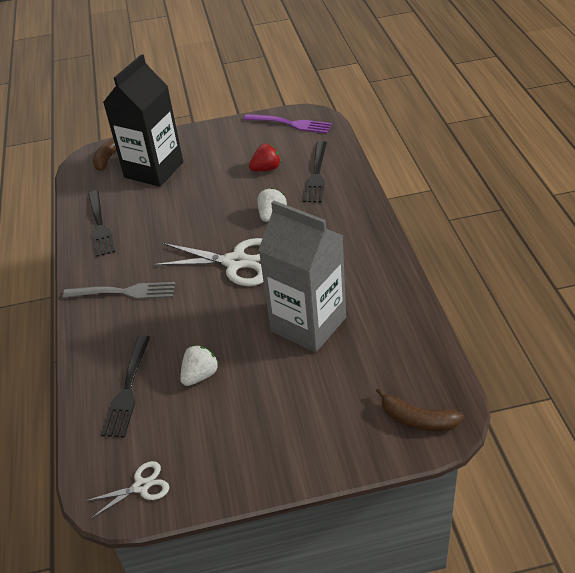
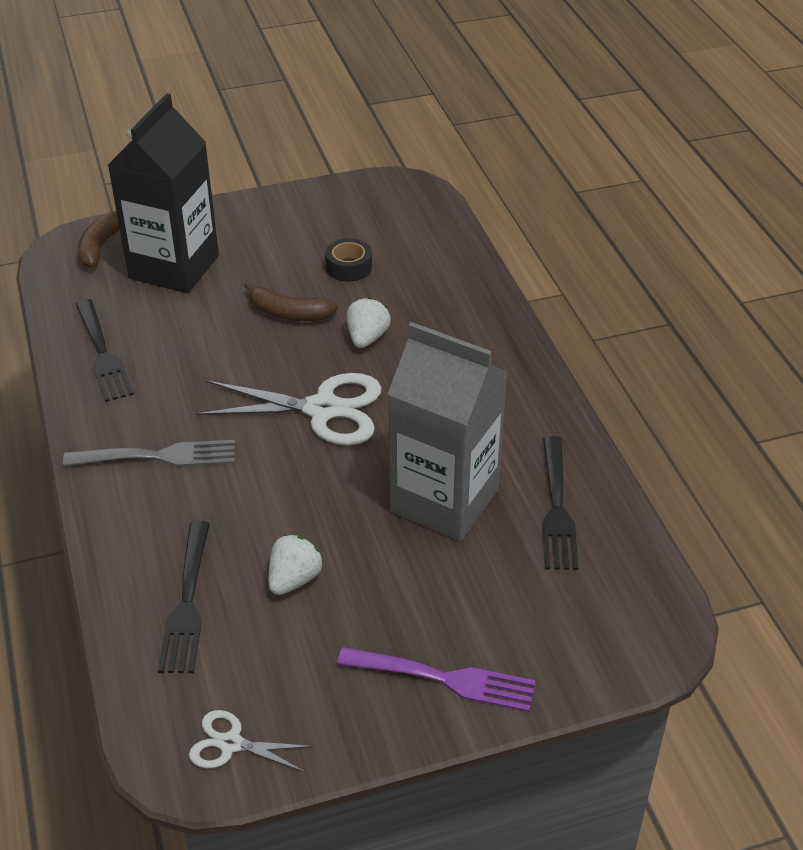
camera: 10 degrees left, 0 degrees up
white scissors [86,461,169,518] -> white scissors turned 135 degrees counterclockwise [189,710,313,772]
purple fork [244,114,332,134] -> purple fork moved to [337,647,536,712]
red strawberry [249,143,281,171] -> black tape [325,238,372,281]
black fork [303,141,327,202] -> black fork moved to [542,436,579,570]
brown banana [376,387,464,431] -> brown banana moved to [244,282,338,321]

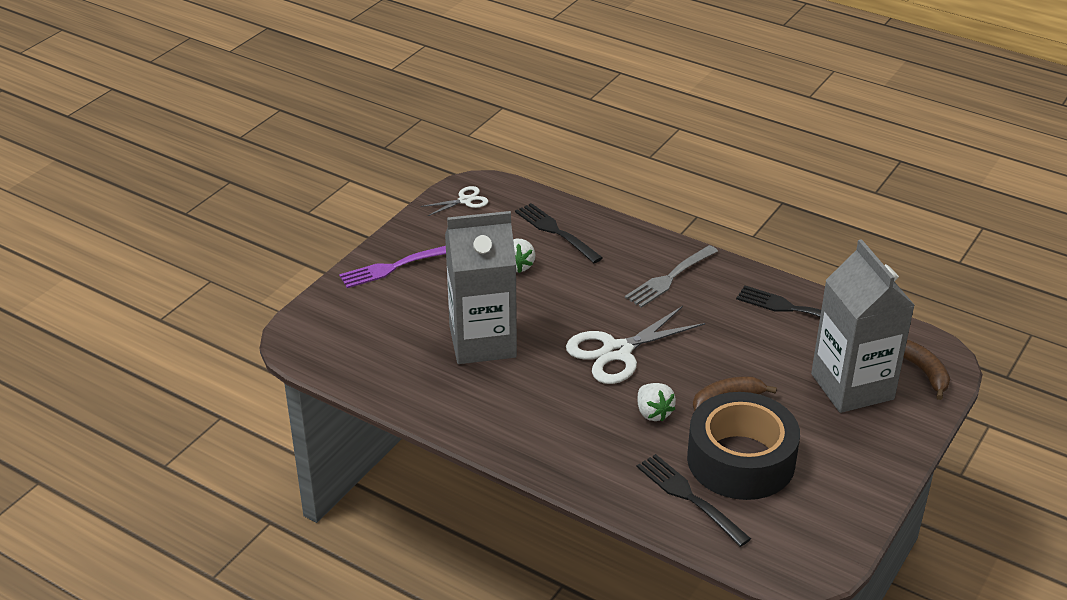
camera: 140 degrees right, 5 degrees down
black carton [108,93,219,293] -> grey carton [811,239,915,413]
black tape [325,238,372,281] -> black tape [687,392,800,500], size x2.41
black fork [542,436,579,570] -> black fork moved to [637,454,751,547]

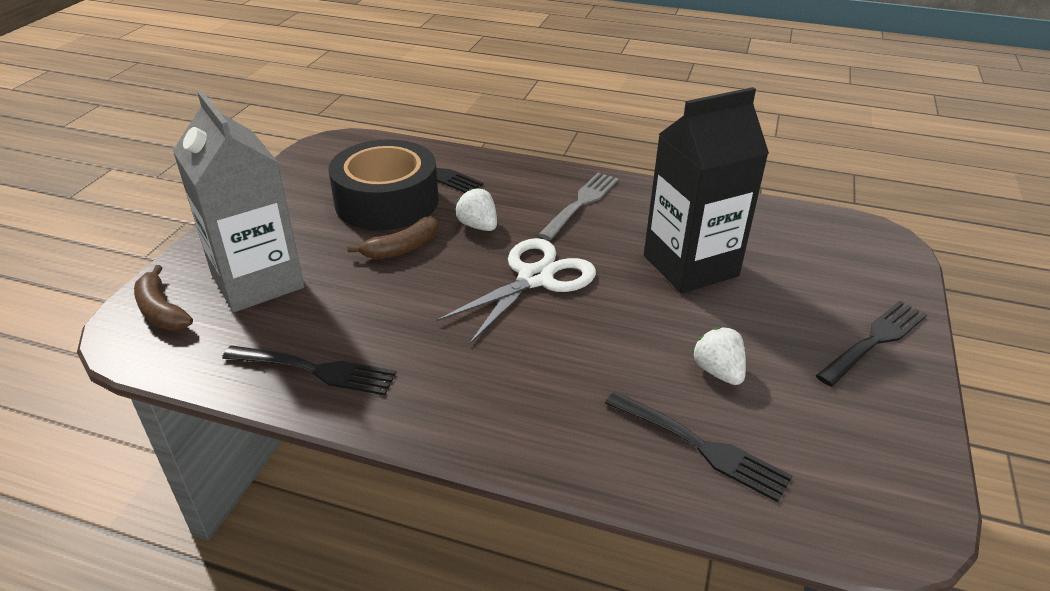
camera: 165 degrees right, 0 degrees up
purple fork [339,246,446,288] -> black fork [816,301,927,386]
white scissors [421,186,488,216] -> none
grey carton [445,211,517,364] -> black carton [644,87,769,293]
grey fork [625,245,718,308] -> grey fork moved to [538,173,619,240]

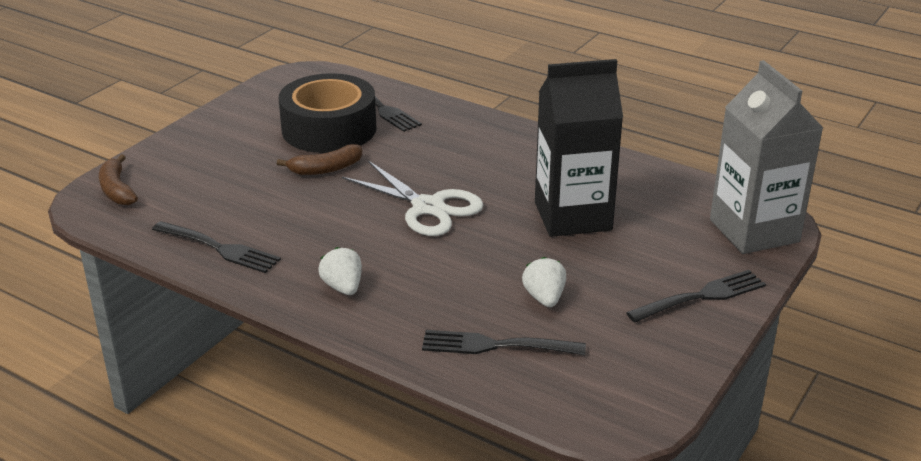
camera: 15 degrees right, 5 degrees down
grey carton [173,91,304,312] -> grey carton moved to [710,60,823,254]
white scissors [436,238,596,345] -> white scissors turned 75 degrees clockwise [342,161,483,236]
white strawberry [455,188,497,231] -> white strawberry moved to [318,247,362,295]
grey fork [538,173,619,240] -> none
black fork [605,391,792,502] -> black fork turned 135 degrees clockwise [422,330,586,355]

